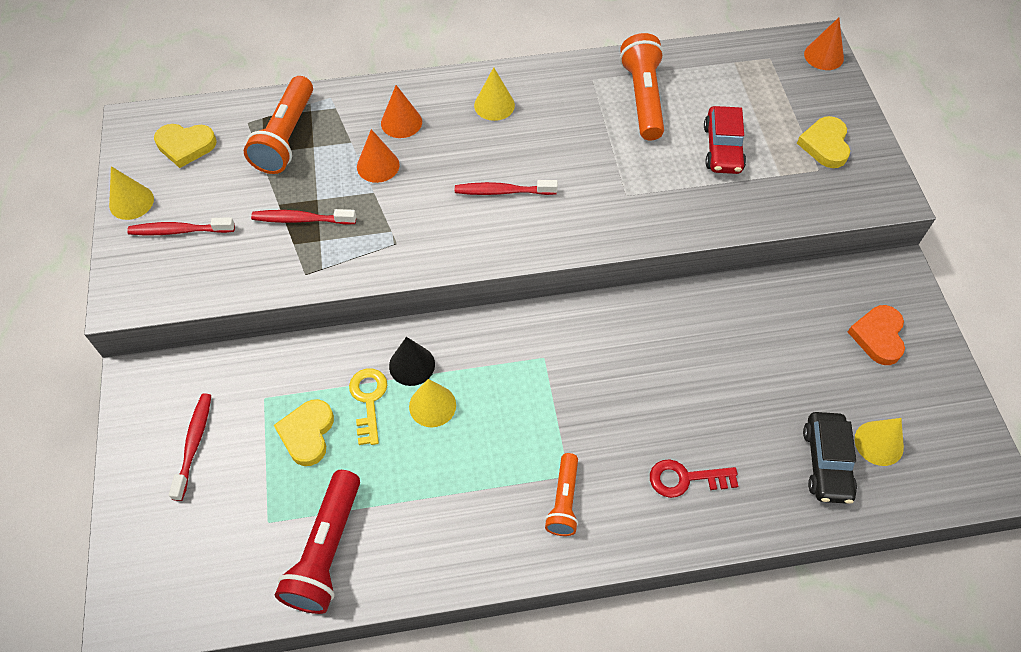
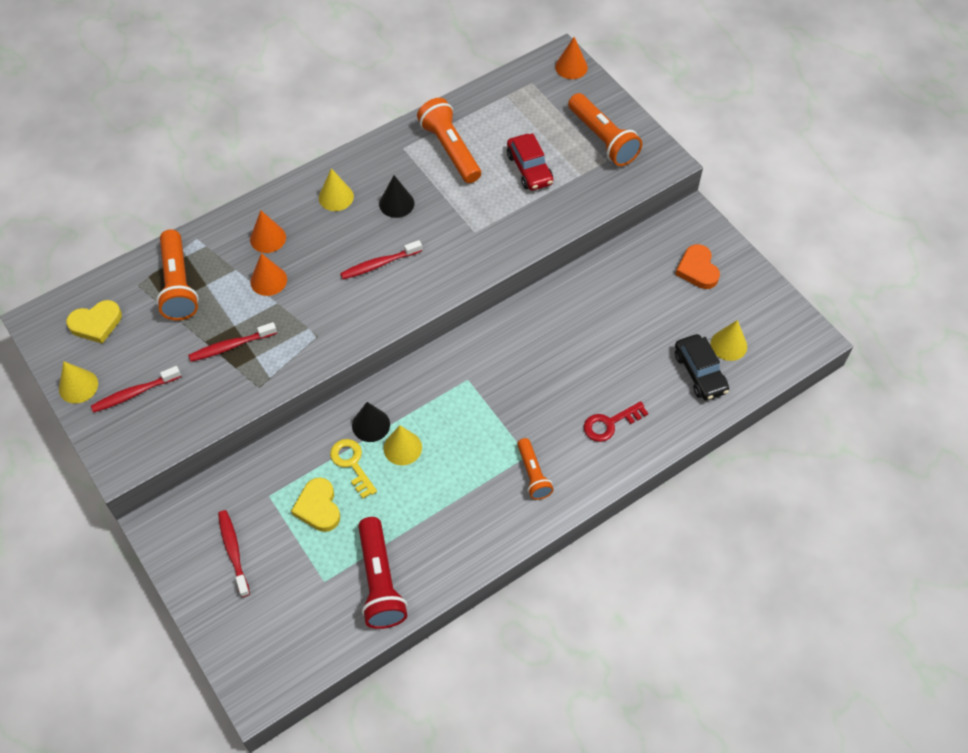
camera: 25 degrees left, 0 degrees up
yellow heart [797,116,850,168] -> orange flashlight [568,93,642,166]
none -> black cone [379,175,415,218]

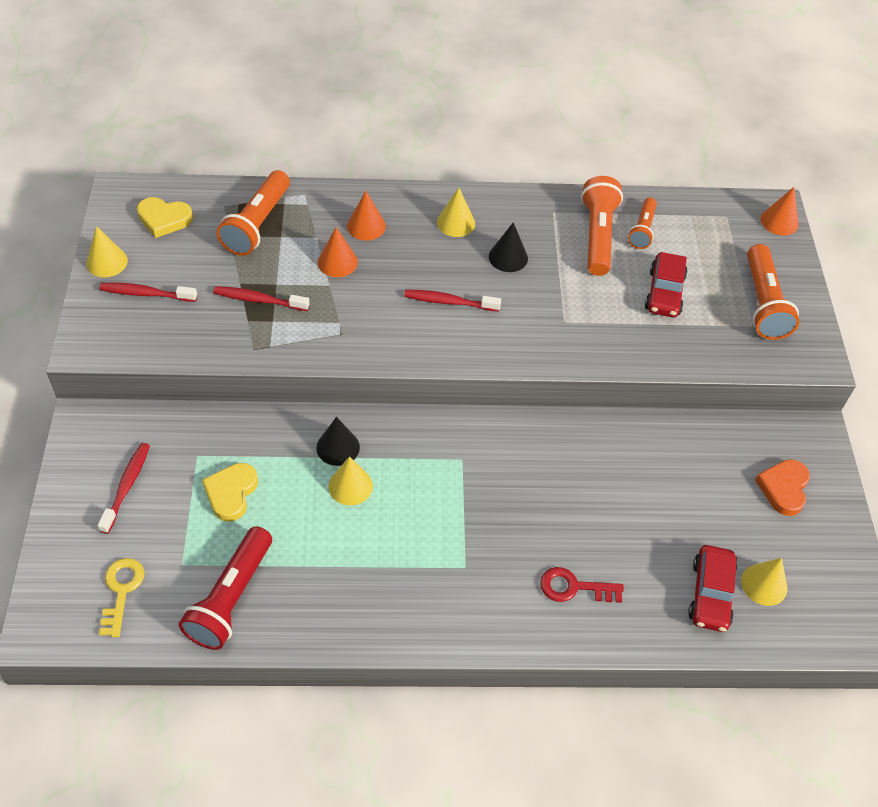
camera: 30 degrees right, 5 degrees down
yellow key [330,439,377,499] -> yellow key moved to [99,558,145,637]
orange flashlight [517,438,554,500] -> orange flashlight moved to [628,198,657,249]
black car [675,334,729,400] -> red car [688,545,737,632]

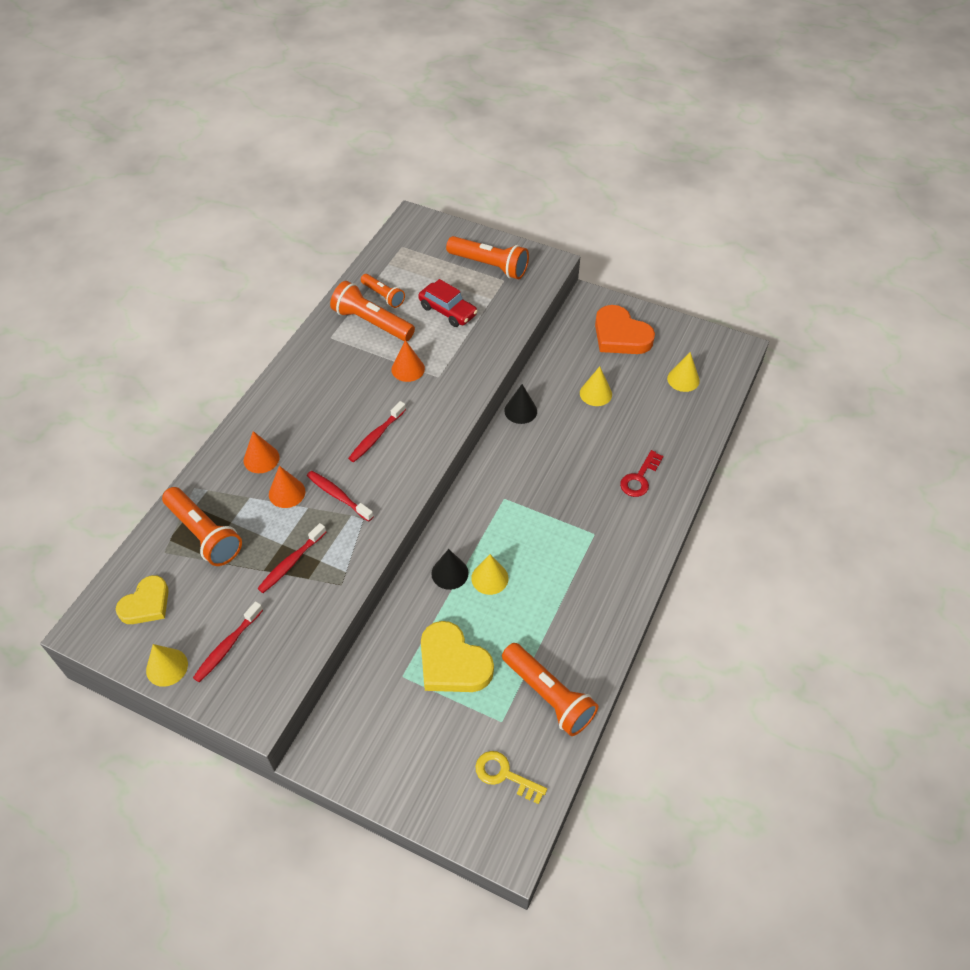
camera: 60 degrees left, 0 degrees up
red toothbrush [98,443,150,534] -> red toothbrush moved to [307,471,374,522]
red flashlight [179,526,272,650] -> orange flashlight [502,643,599,736]
yellow heart [202,463,258,522] -> yellow heart [421,621,494,692], size x1.51
yellow cone [437,188,475,237] -> yellow cone moved to [580,366,612,406]
black cone [489,222,528,272] -> black cone moved to [504,384,537,424]
red car [688,545,737,632] -> none
orange heart [755,459,810,516] -> orange heart [595,305,655,354], size x1.51
orange cone [760,187,799,236] -> orange cone moved to [391,340,425,382]

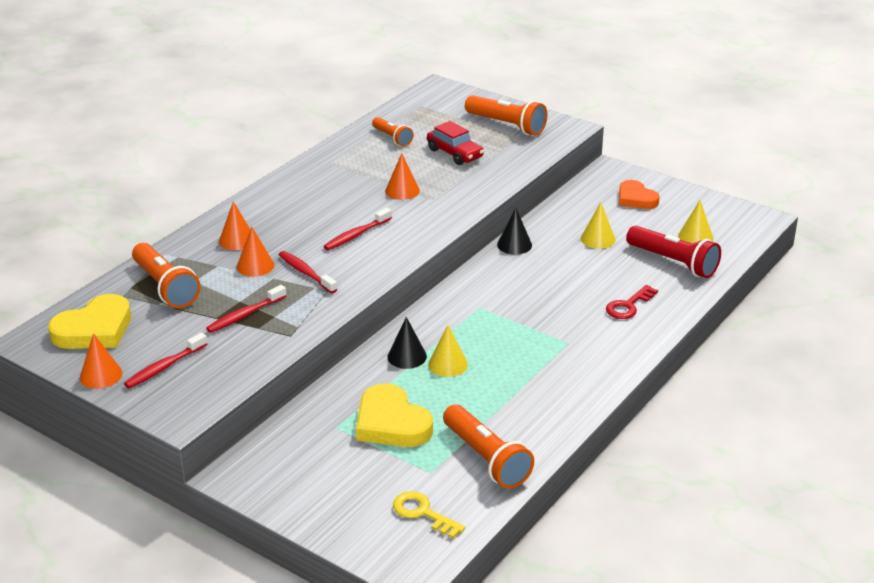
camera: 10 degrees right, 20 degrees down
yellow heart [116,575,169,624] -> yellow heart [48,294,131,349], size x1.51
yellow cone [146,644,188,687] -> orange cone [80,333,123,389]
orange flashlight [330,281,415,341] -> none
orange heart [595,305,655,354] -> orange heart [619,180,660,209], size x0.66
none -> red flashlight [626,226,721,278]

